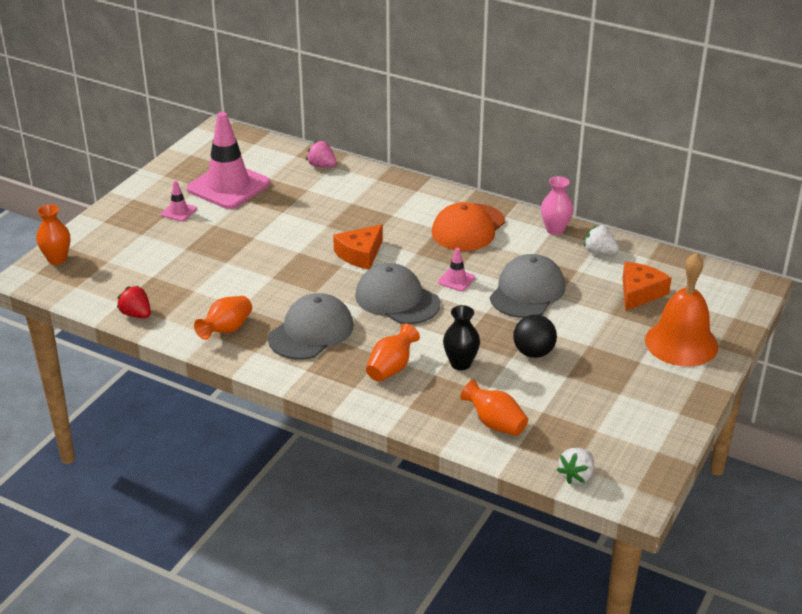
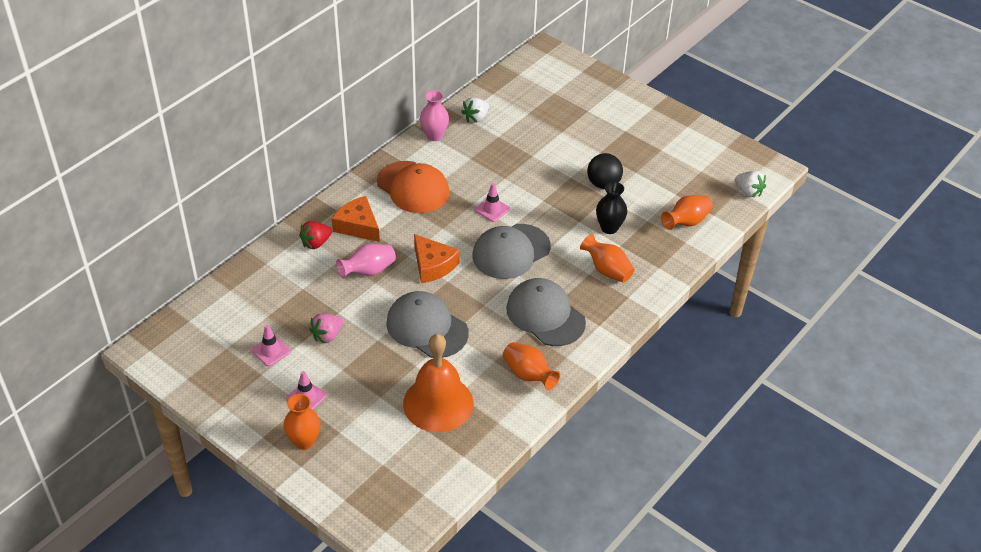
camera: 80 degrees left, 10 degrees up
orange vase [36,204,70,265] -> orange vase moved to [284,394,320,450]
red strawberry [117,286,151,318] -> red strawberry moved to [299,221,332,249]
pink traffic cone [187,112,270,209] -> pink traffic cone [252,325,290,366], size x0.42
pink strawberry [306,141,337,167] -> pink strawberry moved to [309,313,344,344]
grey cap [490,254,565,318] -> grey cap moved to [386,291,469,358]
orange cheese [622,262,671,311] -> orange cheese moved to [332,196,380,242]
orange bell [645,253,718,367] -> orange bell moved to [403,334,473,432]
none -> pink vase [336,244,396,278]

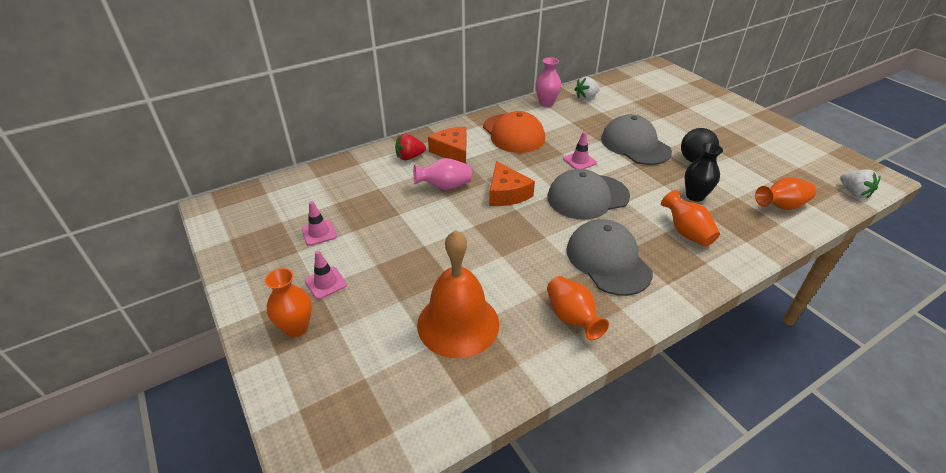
camera: 20 degrees right, 5 degrees down
pink strawberry [309,313,344,344] -> none
grey cap [386,291,469,358] -> grey cap moved to [601,114,672,165]

